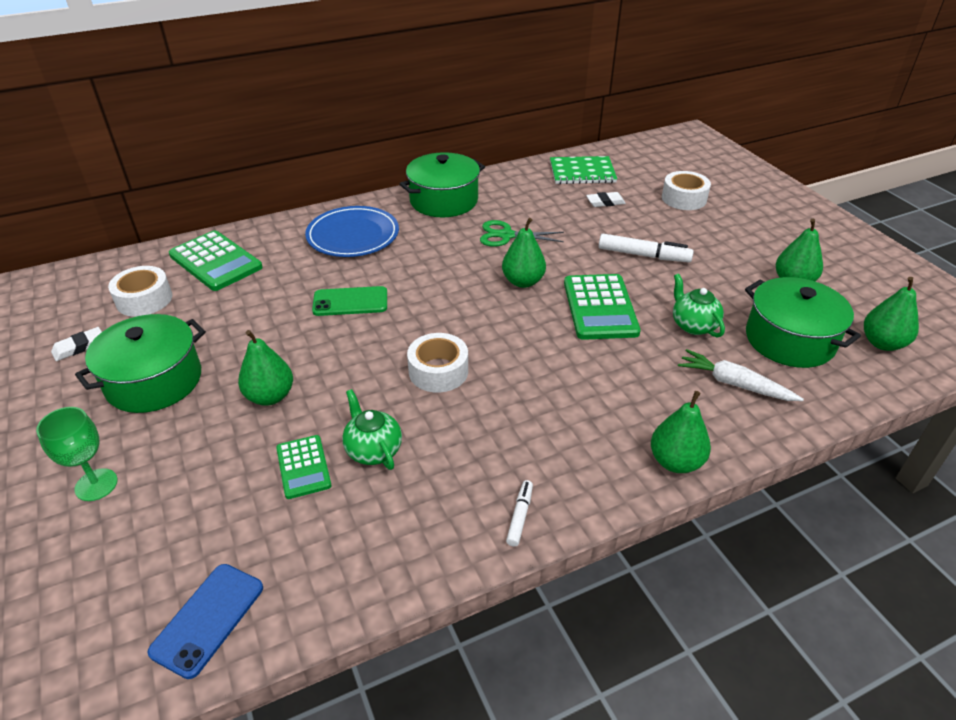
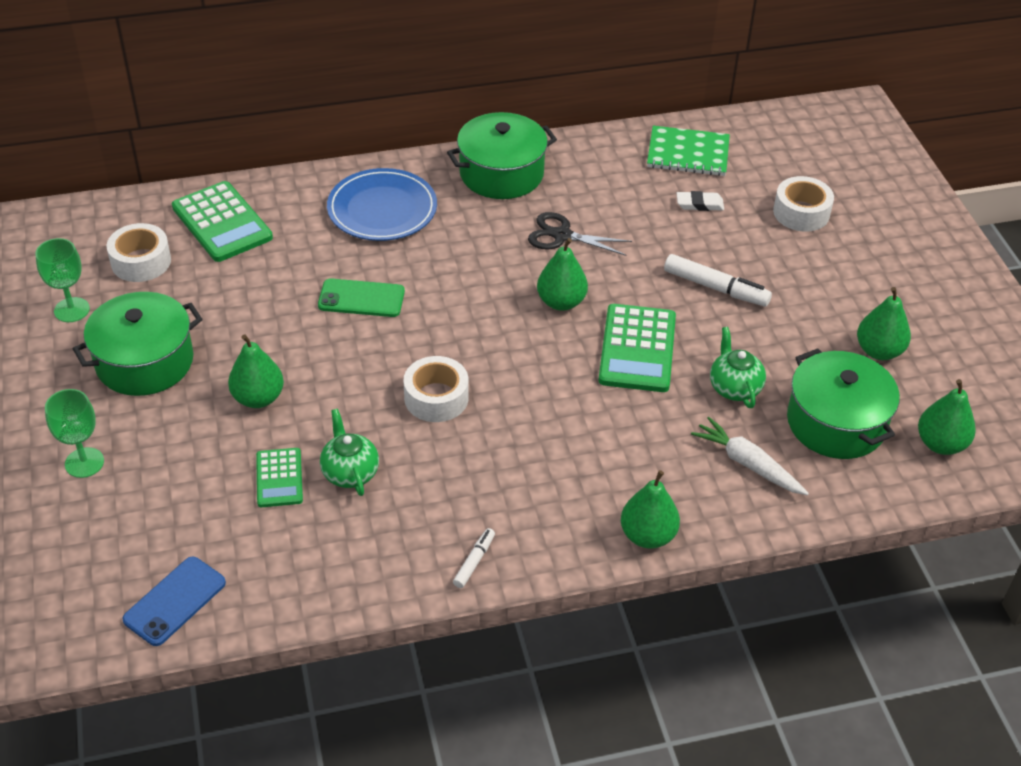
camera: 10 degrees right, 5 degrees up
white eraser [51,327,102,361] -> green goblet [35,238,90,322]
green scissors [480,220,564,247] -> black scissors [528,212,632,256]

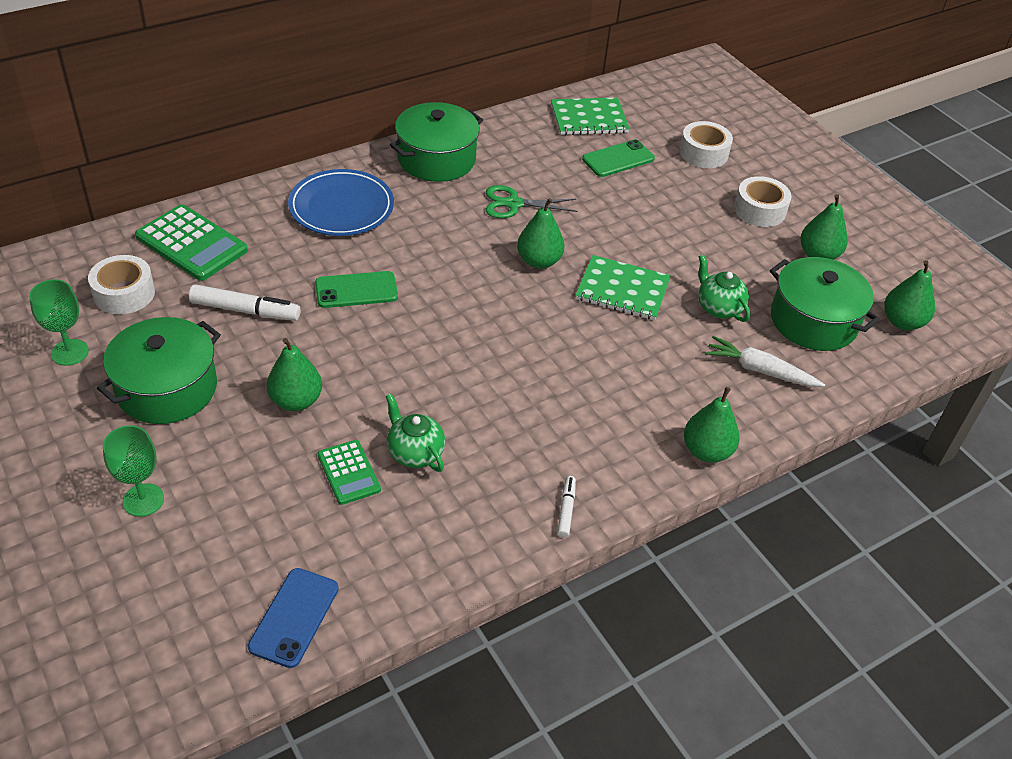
camera: 20 degrees left, 0 degrees up
white tape [403,356,469,422] -> white tape moved to [734,176,792,227]
black scissors [528,212,632,256] -> green scissors [486,185,578,218]
green calculator [598,304,676,392] -> green notebook [576,255,671,320]
white marker [664,254,772,307] -> white marker moved to [189,284,301,321]
white eraser [677,191,724,211] -> green phone [582,139,655,177]

